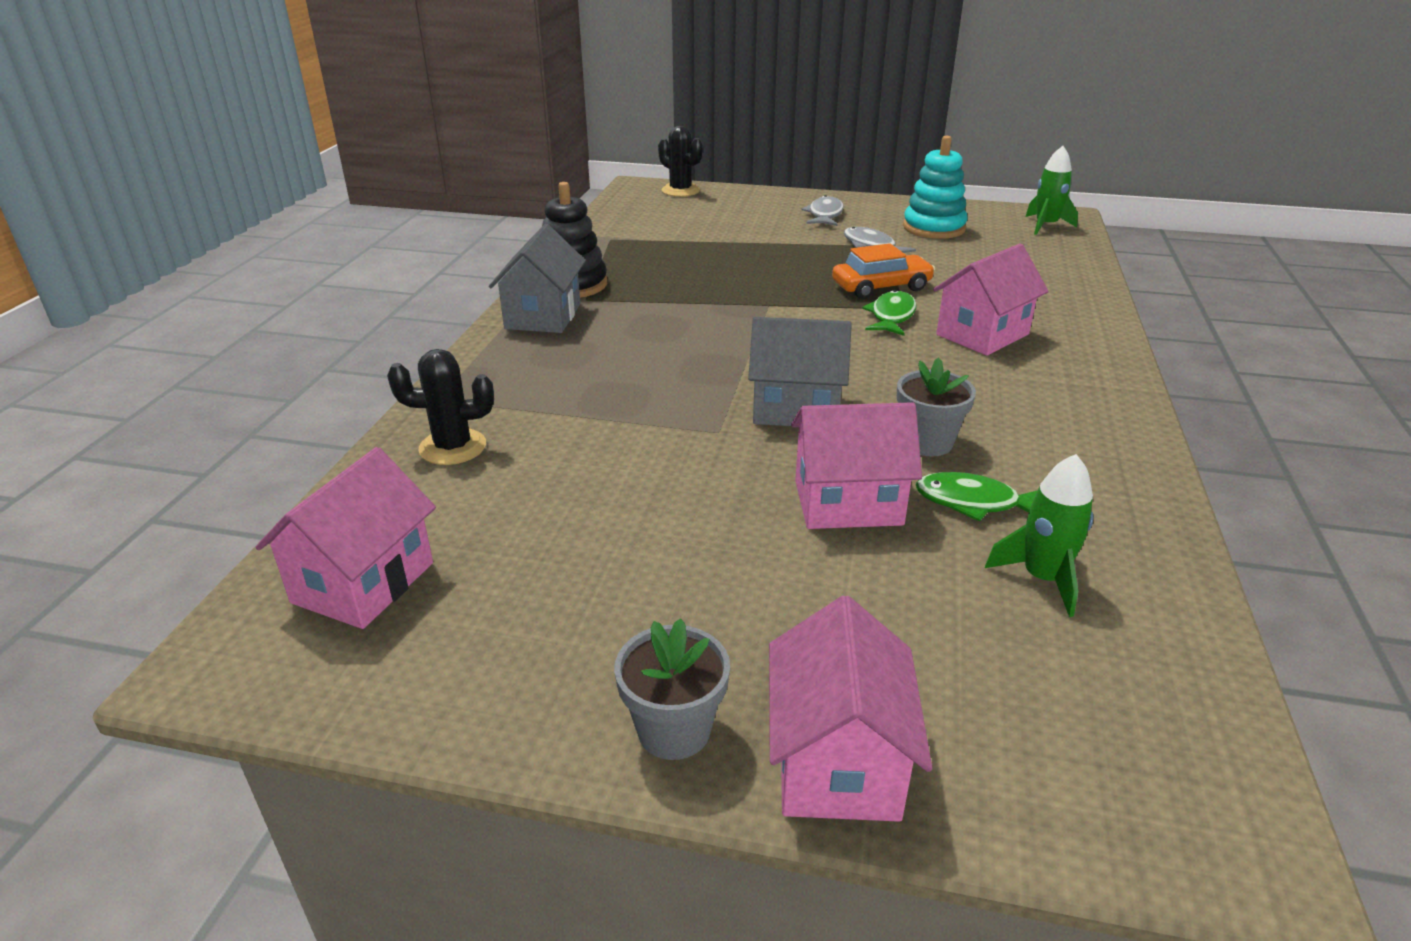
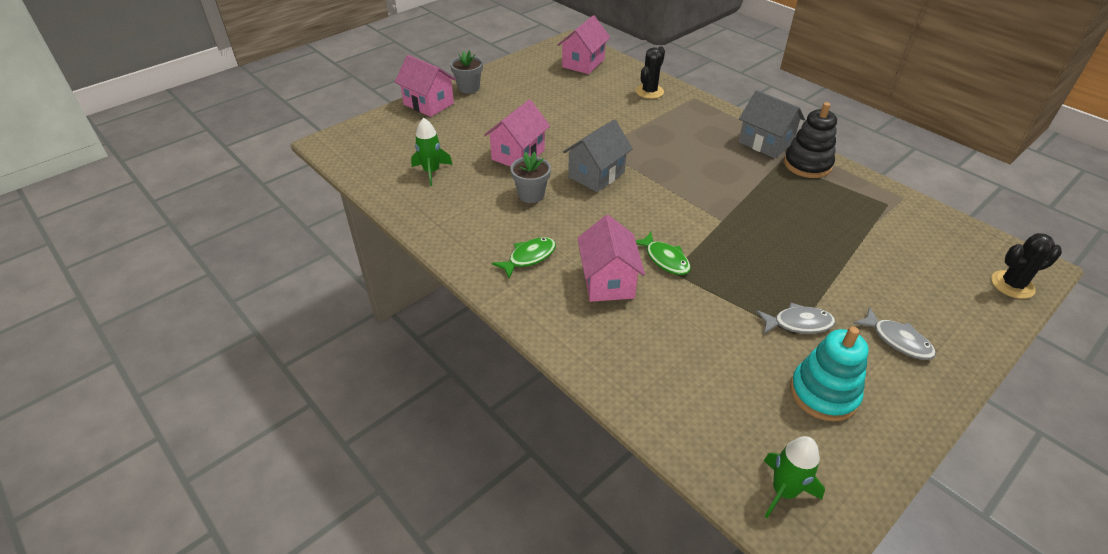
camera: 125 degrees right, 10 degrees up
pink house [256,447,436,629] -> pink house turned 60 degrees clockwise [558,15,610,74]
orange car [832,243,935,299] -> none
green fish [915,472,1038,521] -> green fish moved to [492,237,556,278]

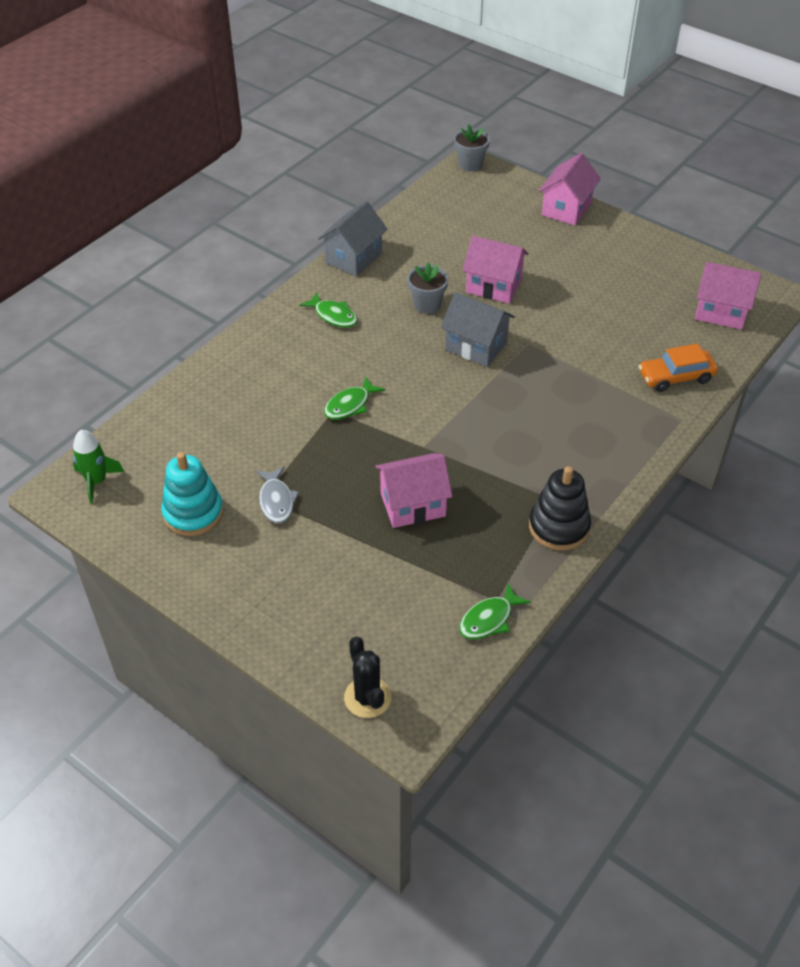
camera: 80 degrees right, 5 degrees up
green rocket [411,118,453,186] -> none
grey flower pot [450,50,483,94] -> grey flower pot moved to [454,124,490,171]
pink house [577,215,645,302] -> pink house moved to [375,453,453,528]
black cactus [636,46,665,99] -> orange car [639,343,718,392]
grey house [739,90,805,158] -> grey house moved to [318,201,388,276]
grey fish [853,307,936,360] -> none
none -> green fish [459,583,531,639]

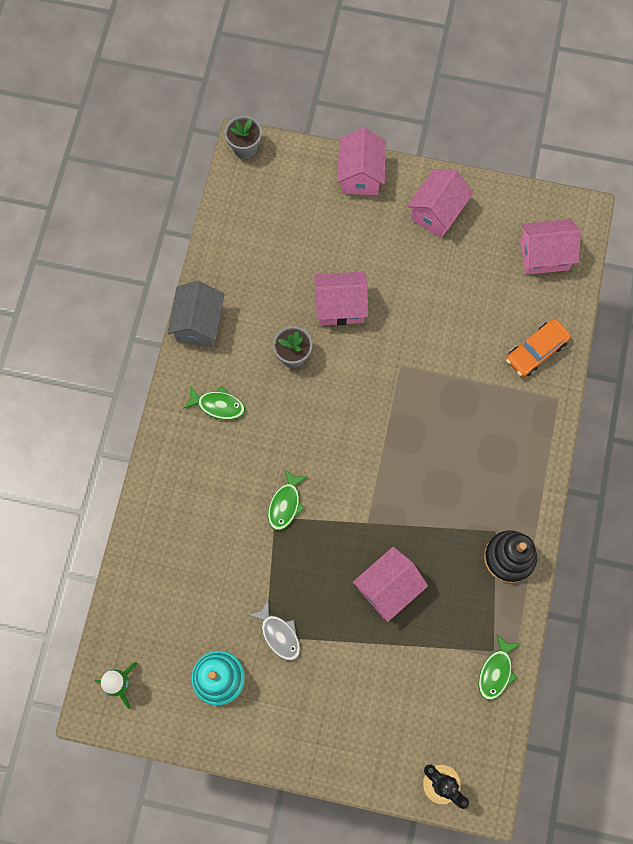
camera: 25 degrees left, 25 degrees up
grey house [441,292,515,367] -> none
none -> pink house [407,169,473,238]

